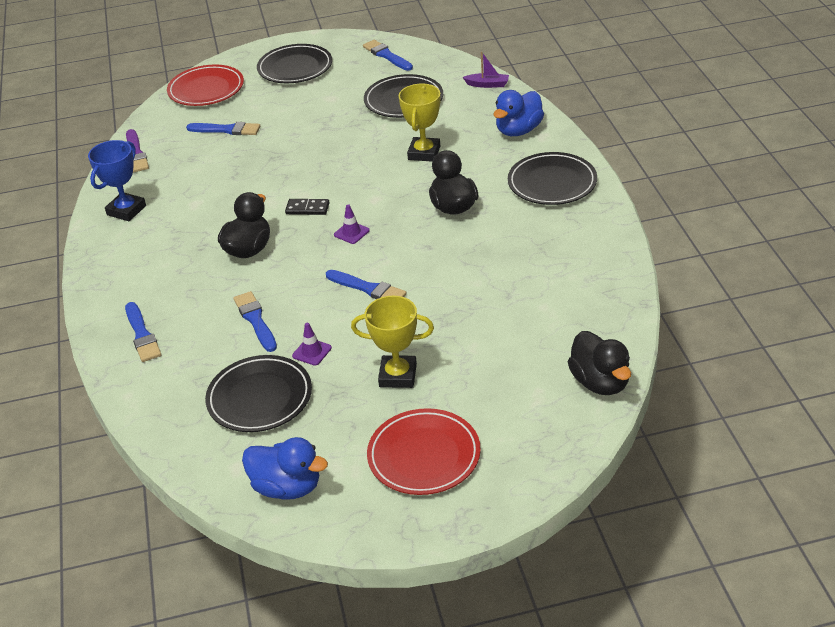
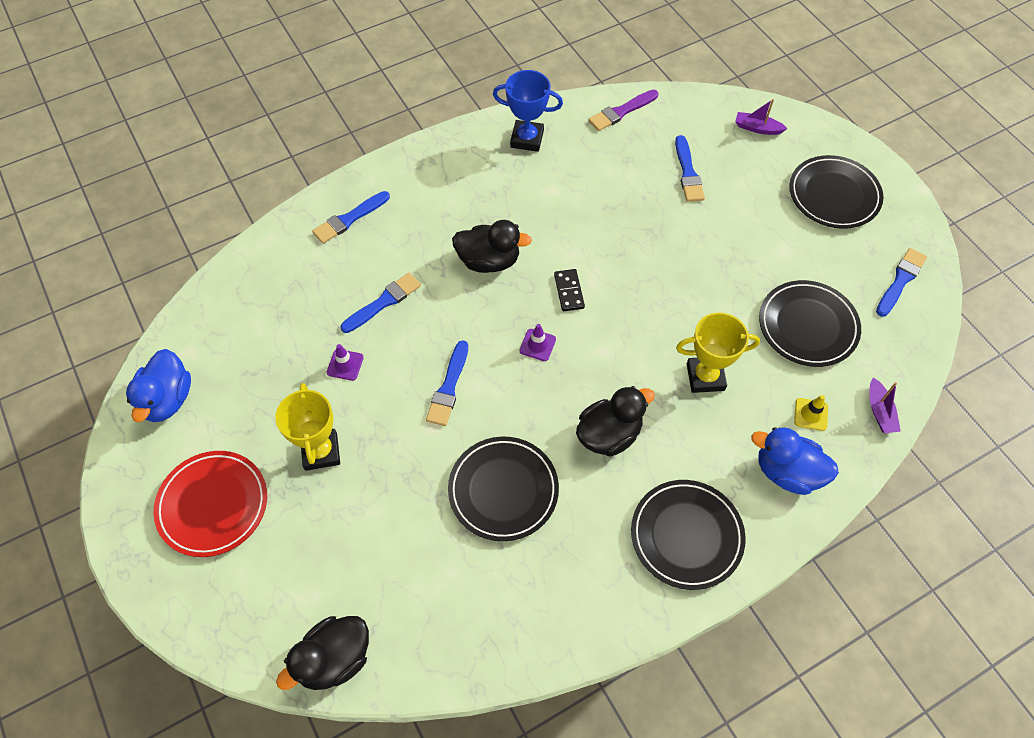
camera: 70 degrees right, 20 degrees up
red plate [167,64,244,106] -> purple boat [735,99,788,135]
black plate [205,355,312,432] -> black plate moved to [448,437,559,541]
none -> yellow traffic cone [794,395,828,431]

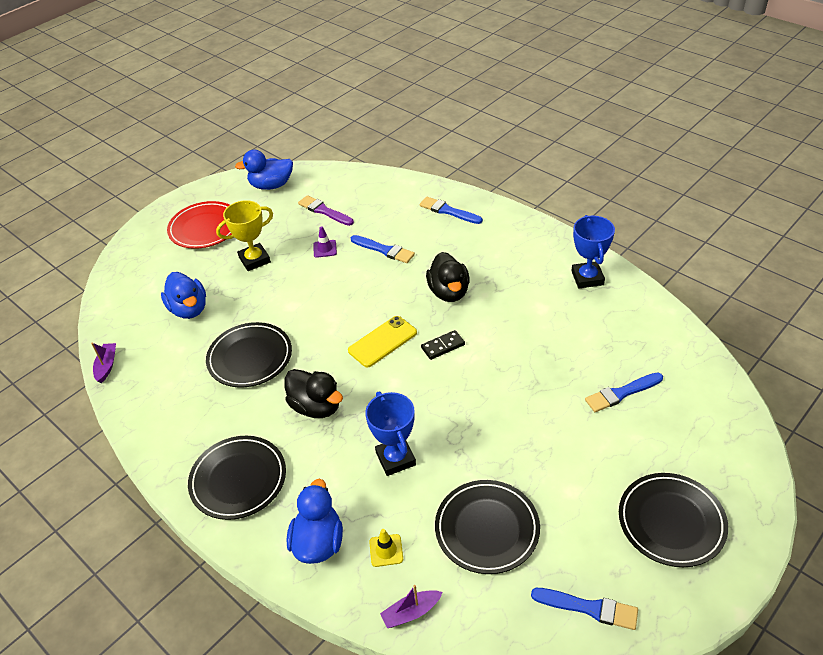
camera: 75 degrees right, 15 degrees down
black duck [276,616,369,690] -> none
blue brush [426,340,468,426] -> none
purple traffic cone [519,324,556,361] -> yellow phone [348,316,417,367]
purple brush [588,90,658,131] -> purple brush moved to [298,195,354,226]
yellow trophy [676,312,760,393] -> blue trophy [365,392,416,476]
purple boat [735,99,788,135] -> purple boat moved to [91,343,116,383]
none -> blue duck [161,272,206,319]

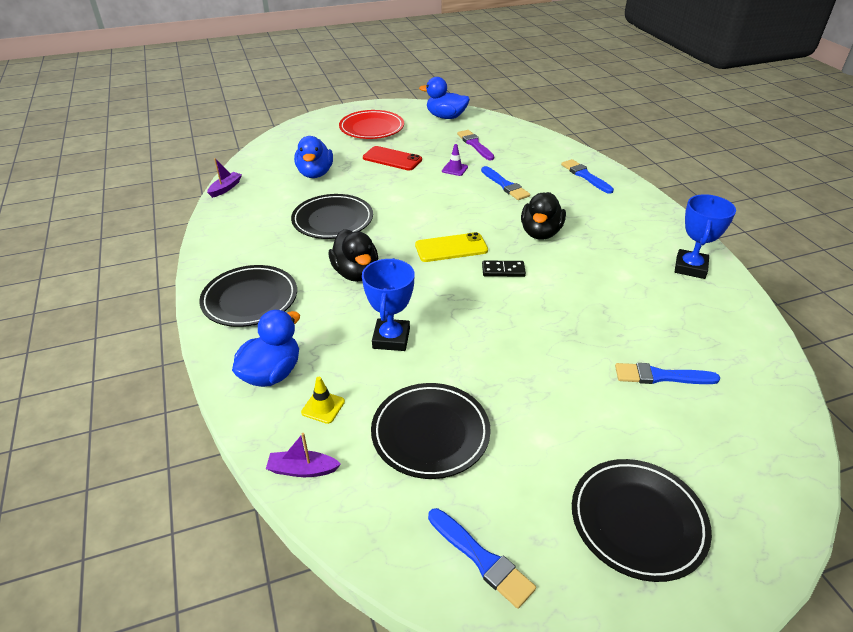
camera: 25 degrees right, 5 degrees down
yellow trophy [216,200,273,271] -> red phone [363,146,422,170]

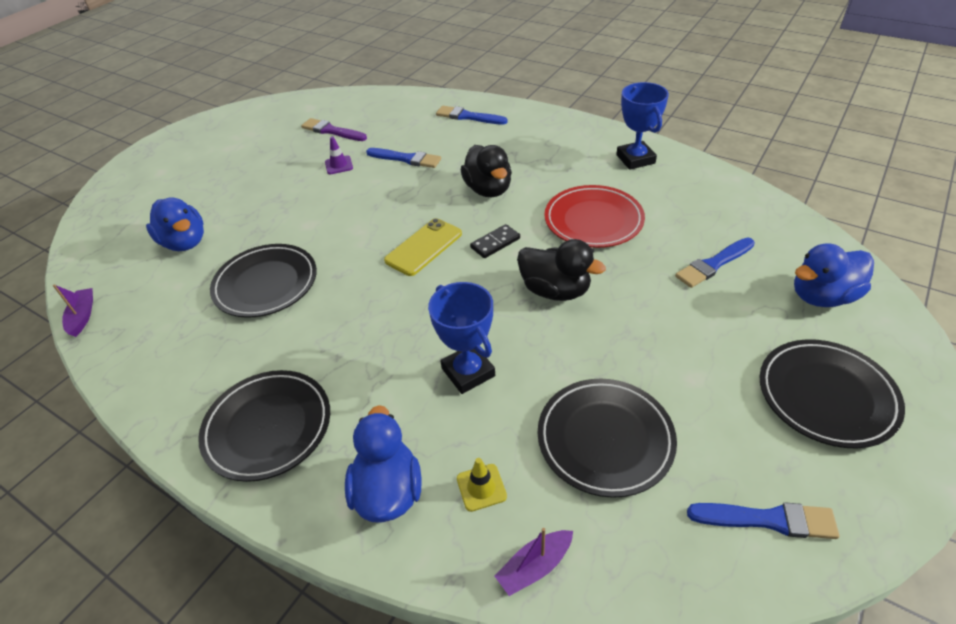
camera: 35 degrees left, 5 degrees up
black duck [329,229,378,282] -> black duck moved to [517,239,606,301]
red plate [339,110,404,139] -> red plate moved to [544,185,645,248]
red phone [363,146,422,170] -> none
blue duck [419,77,470,119] -> blue duck moved to [794,243,874,307]

